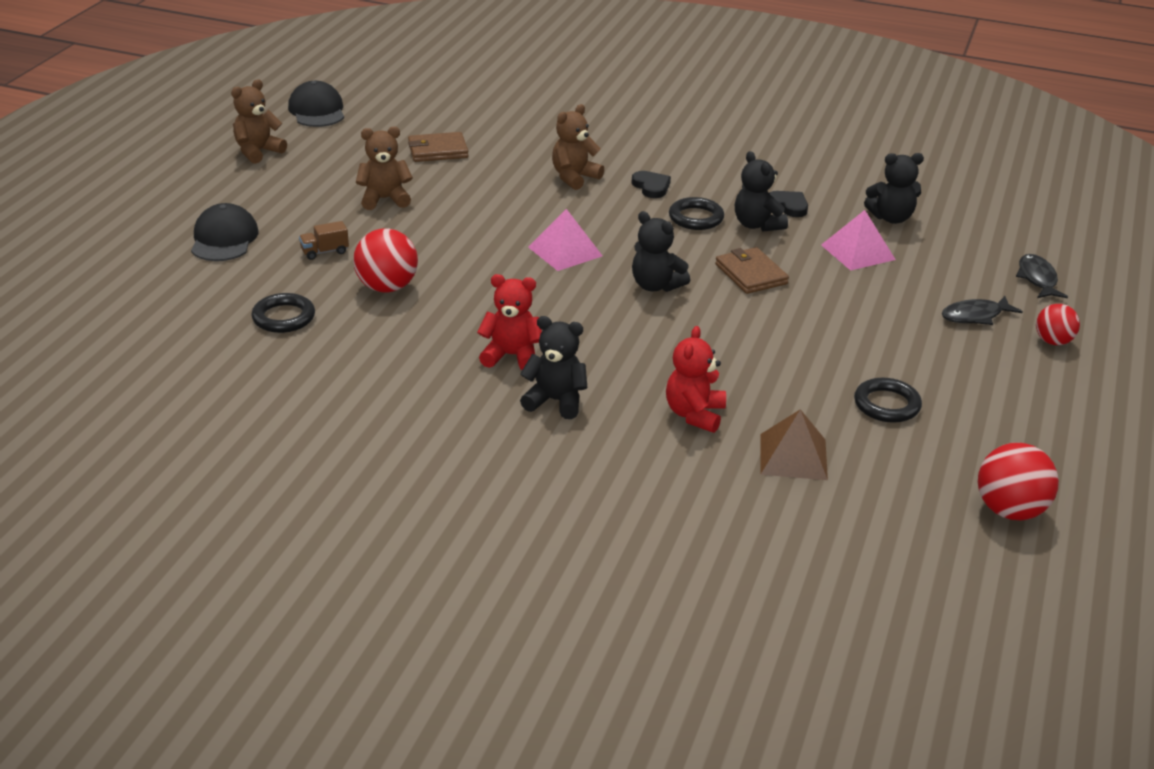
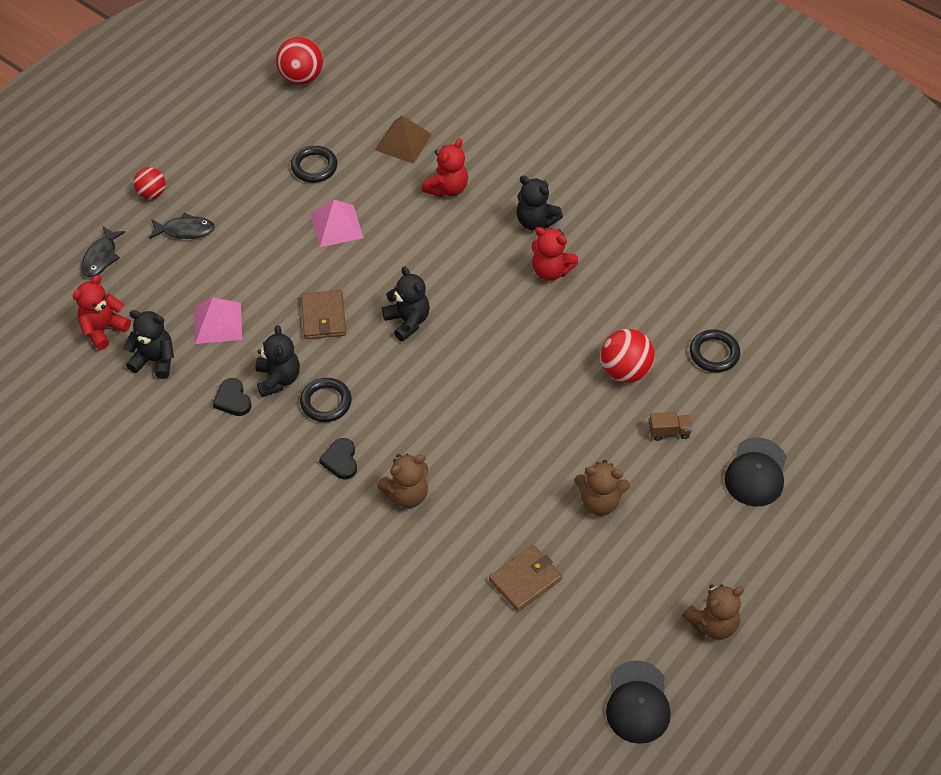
camera: 160 degrees left, 20 degrees up
brown wallet [408,132,468,162] -> brown wallet turned 45 degrees counterclockwise [489,545,562,612]
pink pyramid [528,209,603,271] -> pink pyramid moved to [310,200,364,247]
none -> red teddy bear [73,275,131,350]

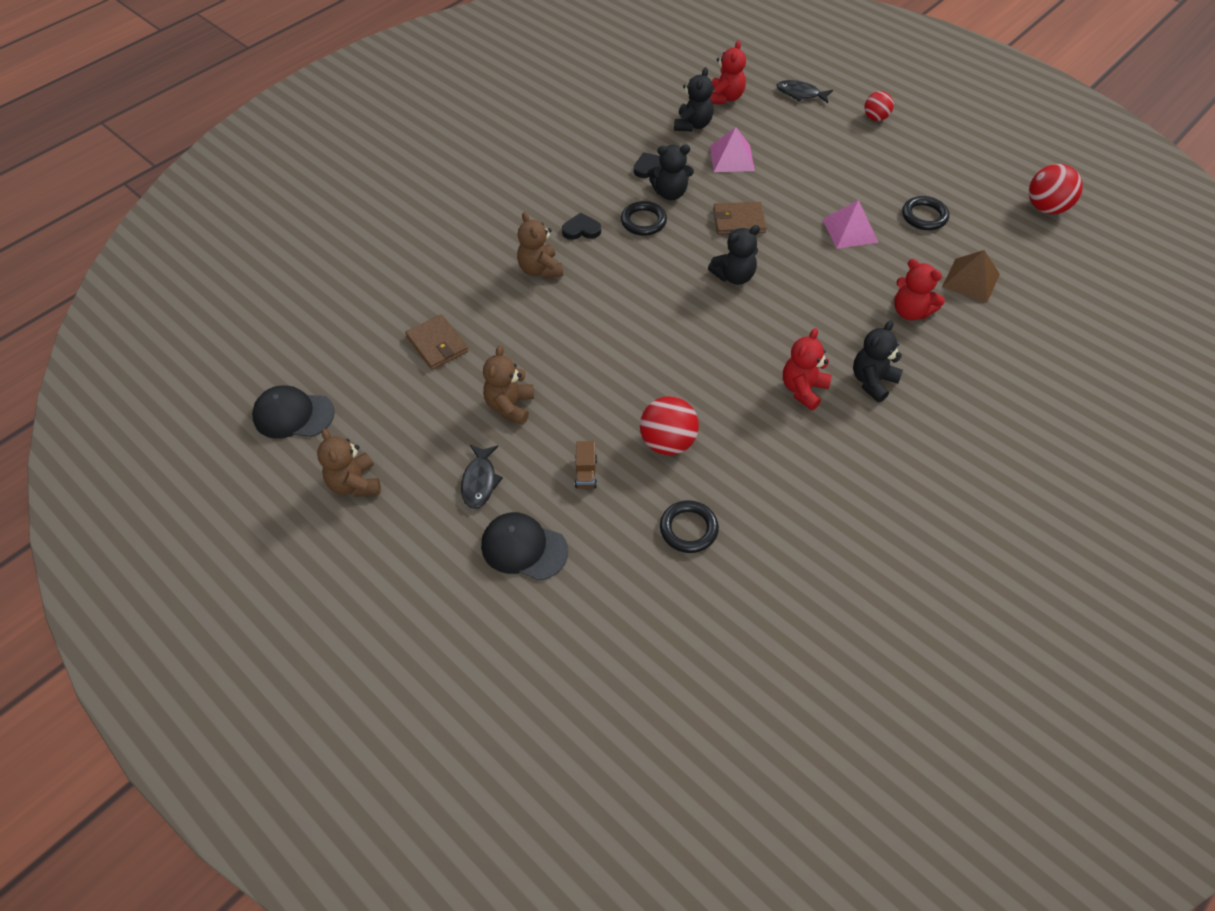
camera: 95 degrees right, 0 degrees up
red teddy bear [73,275,131,350] -> red teddy bear turned 60 degrees clockwise [710,40,746,104]
black fish [149,213,215,239] -> black fish moved to [461,445,503,509]

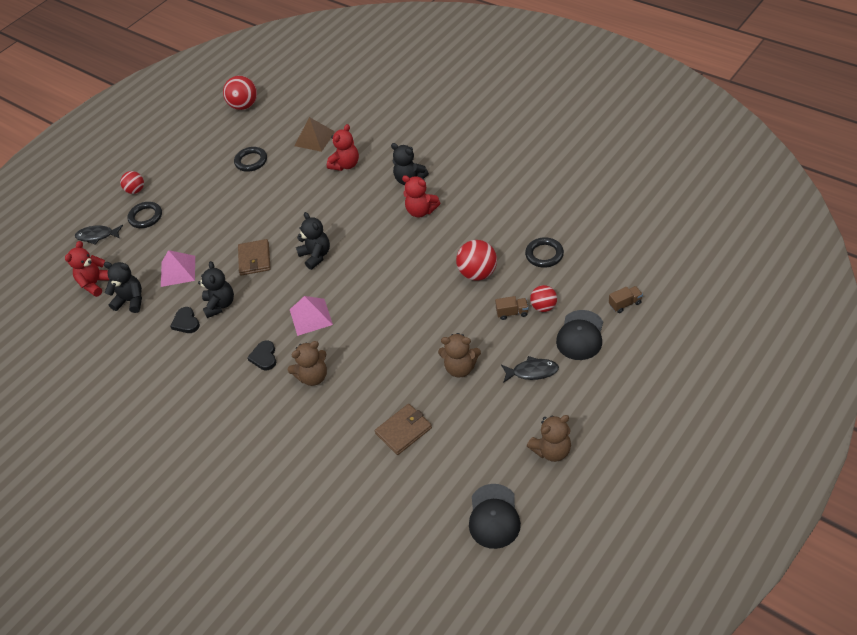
camera: 90 degrees left, 5 degrees down
black ring [621,201,667,236] -> black ring moved to [127,202,162,228]
red teddy bear [710,40,746,104] -> red teddy bear turned 75 degrees counterclockwise [65,241,109,297]
black fish [777,80,833,103] -> black fish turned 75 degrees clockwise [75,225,123,245]
pink pyramid [822,200,879,249] -> pink pyramid moved to [290,296,333,336]
none -> red ball [530,285,557,312]
none -> brown truck [609,286,643,313]

